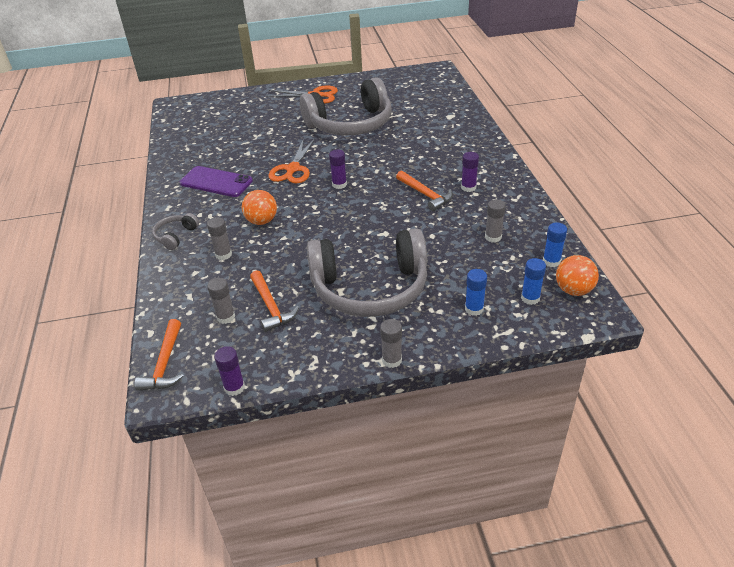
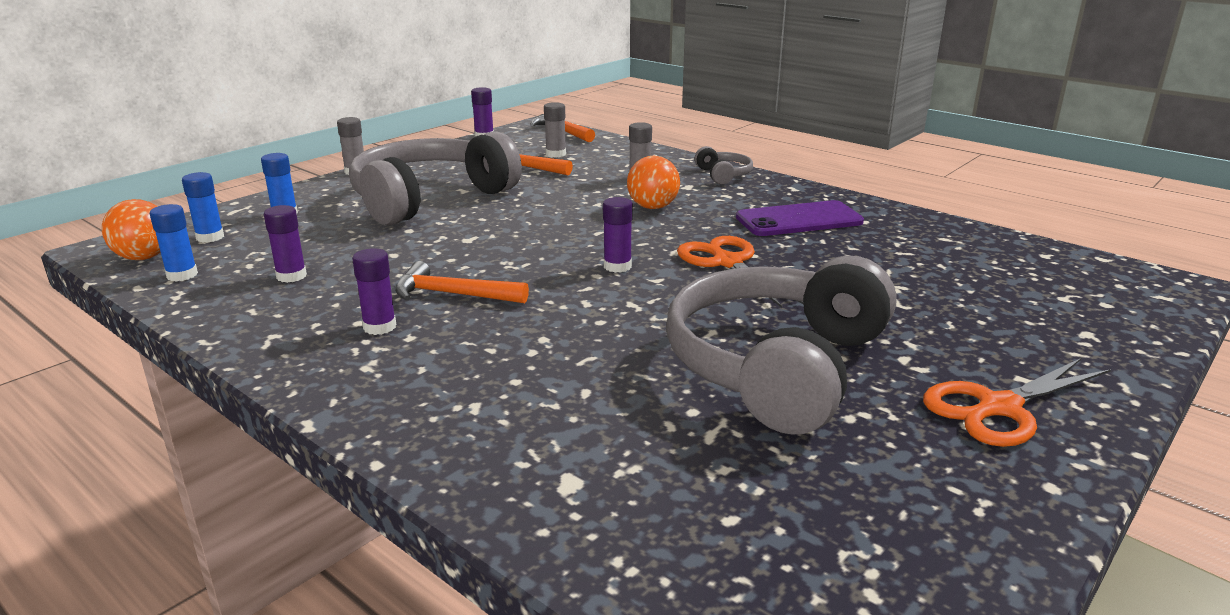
camera: 140 degrees right, 15 degrees down
grey glue stick [485,199,506,243] -> purple glue stick [264,205,307,283]

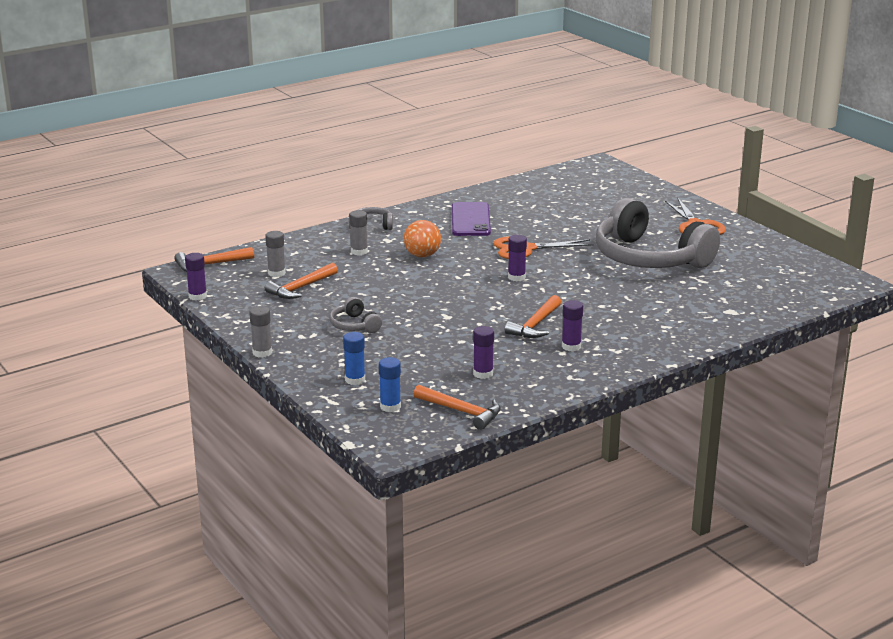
camera: 75 degrees left, 0 degrees up
orange ball [102,199,160,260] -> none
blue glue stick [150,204,198,282] -> orange hammer [414,385,501,430]
grey headphones [349,131,522,225] -> grey headphones [329,297,382,333], size x0.41

